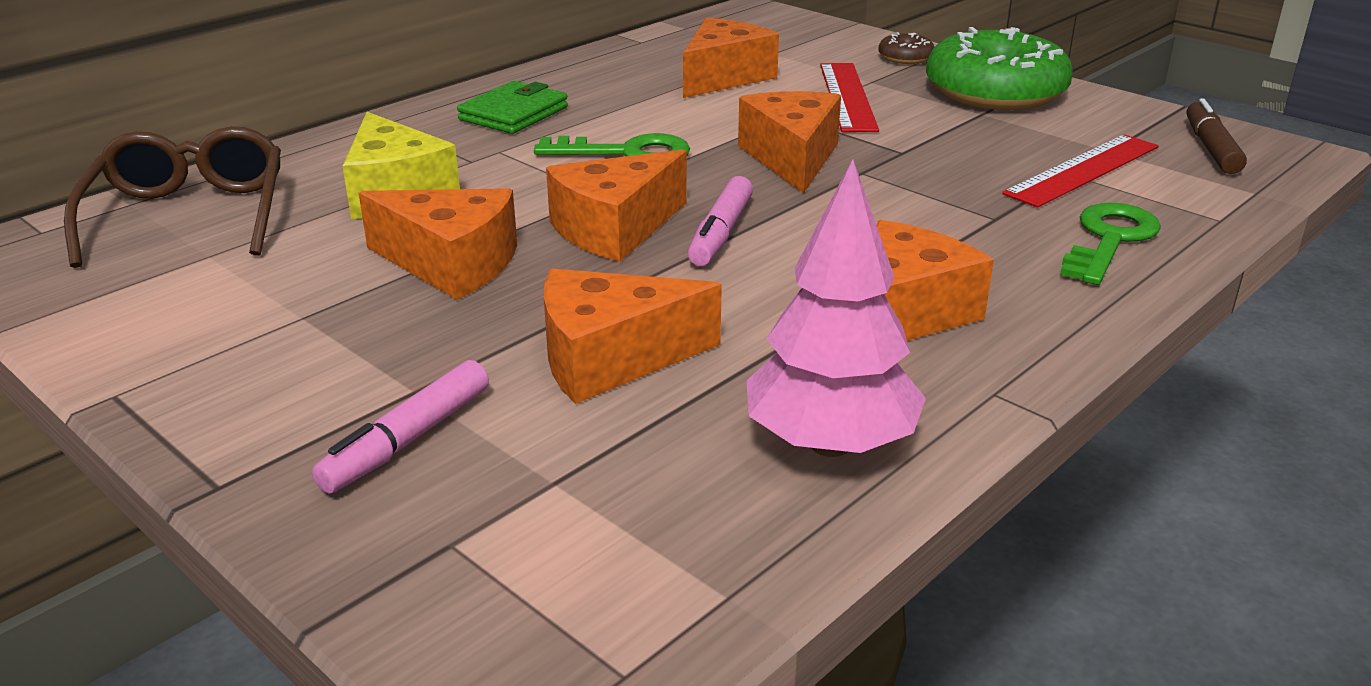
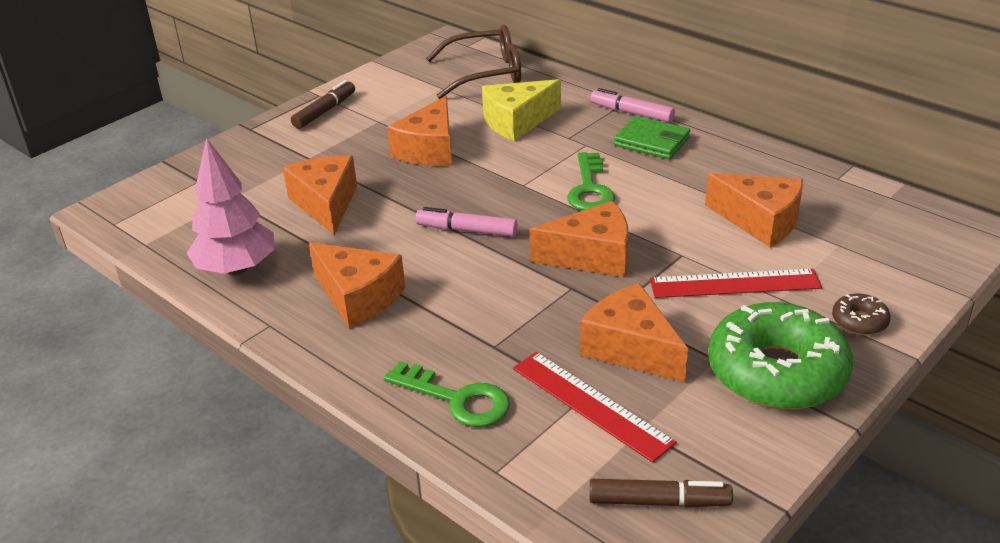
camera: 90 degrees right, 5 degrees up
pink marker [312,360,489,494] -> pink marker moved to [590,88,675,123]
orange cheese [546,149,687,262] -> orange cheese moved to [580,283,688,382]
none -> brown marker [291,80,355,129]

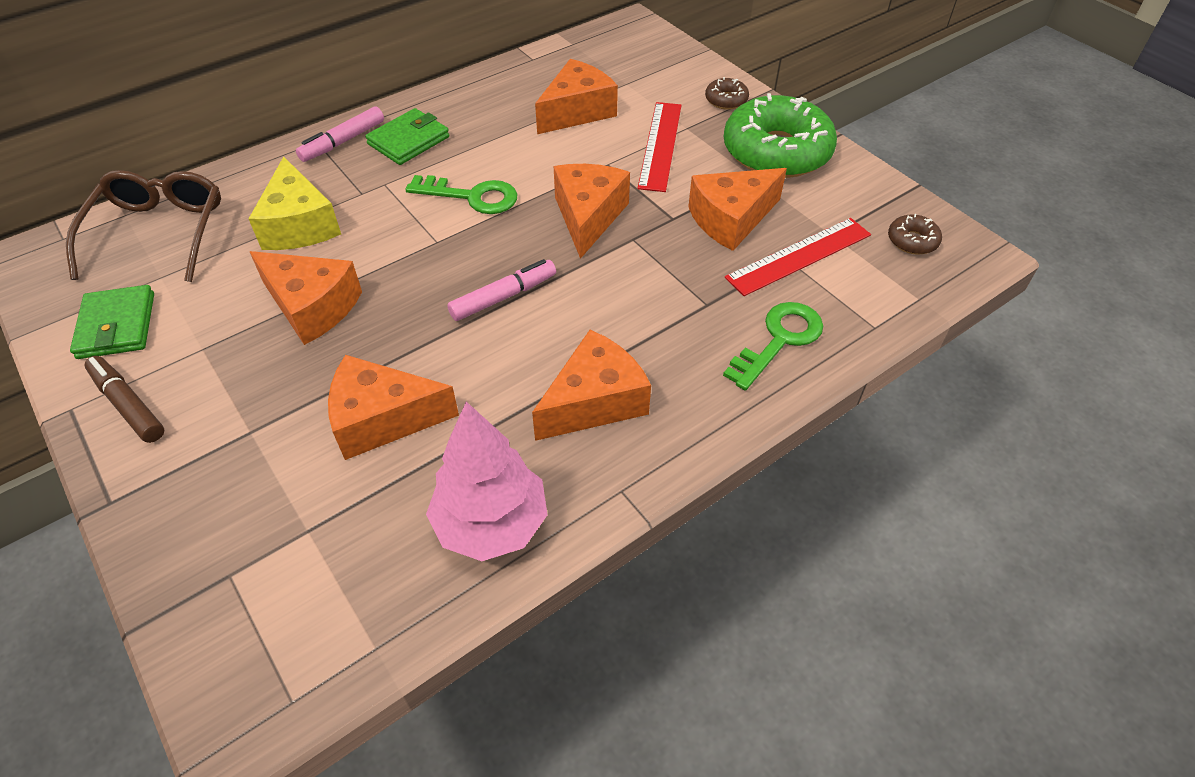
camera: 80 degrees left, 15 degrees up
pink marker [415,207,518,237] -> pink marker turned 150 degrees counterclockwise [447,259,556,321]
brown marker [590,479,733,508] -> brown donut [888,214,942,255]
none -> green wallet [70,285,154,359]

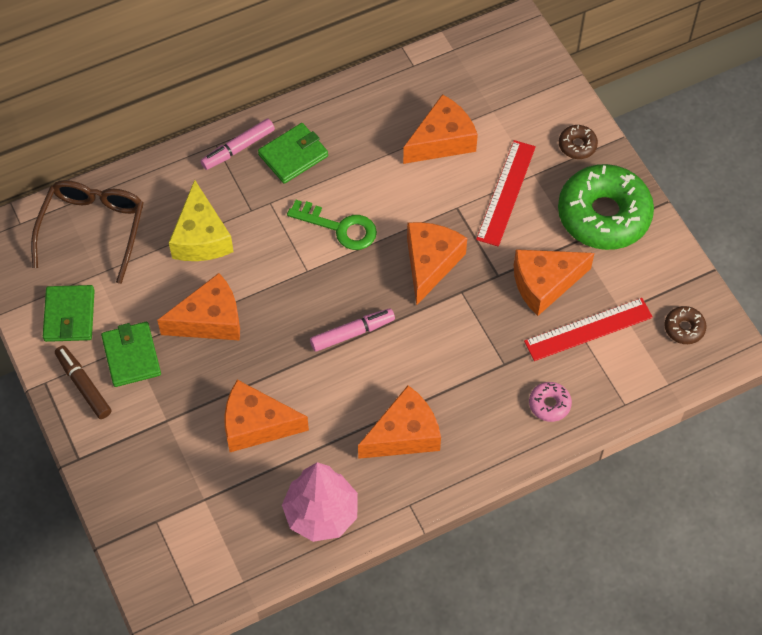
camera: 10 degrees right, 10 degrees up
orange cheese [250,251,362,345] -> orange cheese turned 60 degrees counterclockwise [157,273,240,341]
green key [723,302,823,391] -> pink donut [529,382,572,422]
none -> green wallet [101,322,161,387]

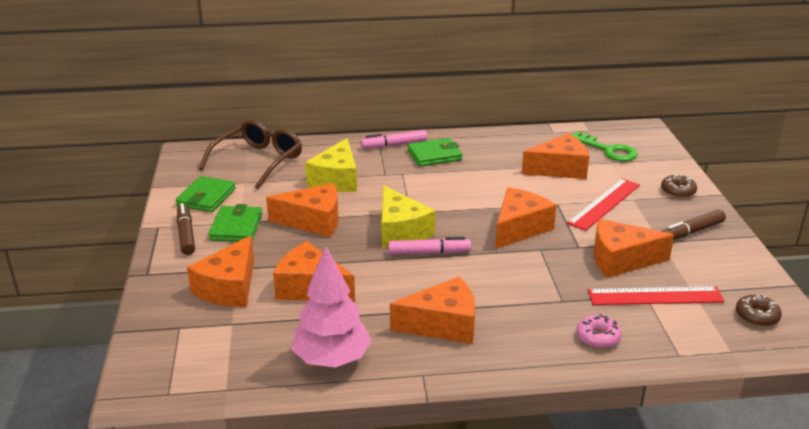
camera: 20 degrees right, 30 degrees down
green key [287,200,377,250] -> green key moved to [571,131,638,161]
green donut [558,164,654,250] -> brown marker [662,209,726,240]
none -> orange cheese [187,236,254,307]
none -> yellow cheese [381,185,435,248]

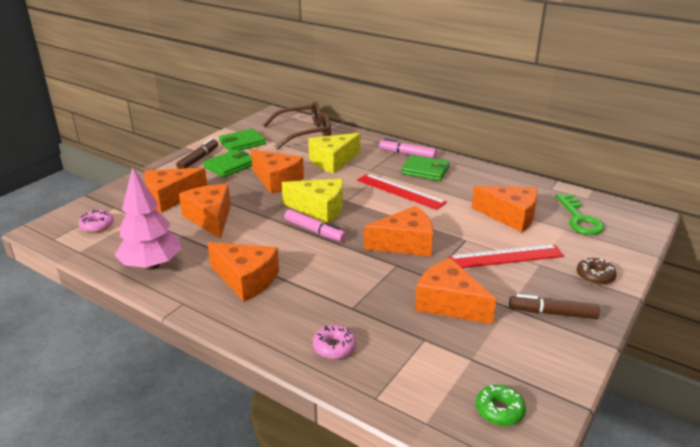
camera: 40 degrees right, 0 degrees up
yellow cheese [381,185,435,248] -> yellow cheese turned 90 degrees counterclockwise [282,179,343,223]
red ruler [588,286,725,305] -> red ruler moved to [357,174,447,210]
brown donut [736,295,782,327] -> green donut [476,385,526,426]
none -> pink donut [78,210,114,233]

